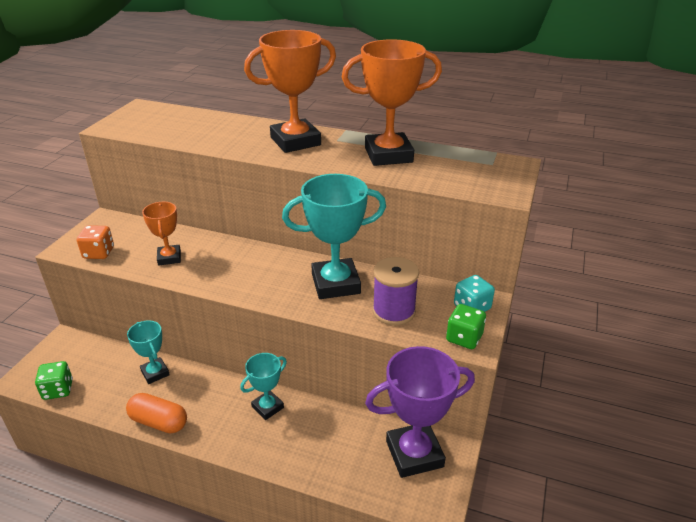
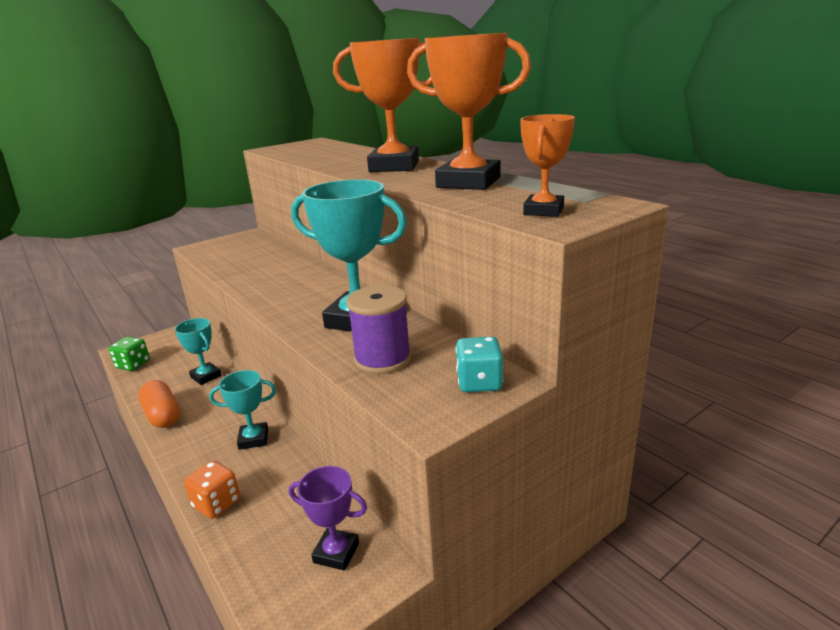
camera: 35 degrees right, 10 degrees down
orange dice [77,225,114,259] -> orange dice moved to [184,461,240,519]
turquoise trophy [127,320,170,384] -> turquoise trophy turned 45 degrees counterclockwise [175,318,222,385]
orange trophy [142,202,181,265] -> orange trophy moved to [520,114,575,217]
purple trophy [365,346,475,478] -> purple trophy [289,466,367,571], size x0.55
green dice [446,304,486,349] -> none

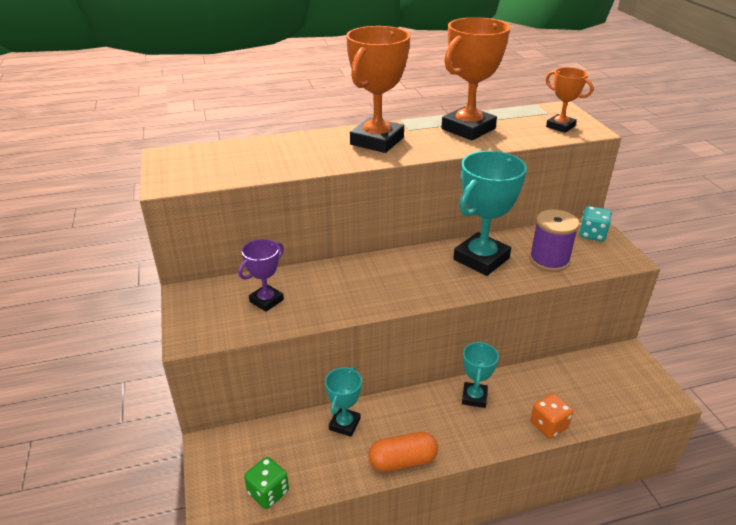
camera: 70 degrees left, 10 degrees up
turquoise trophy [175,318,222,385] -> turquoise trophy turned 45 degrees counterclockwise [325,367,362,437]
purple trophy [289,466,367,571] -> purple trophy moved to [238,239,284,312]

